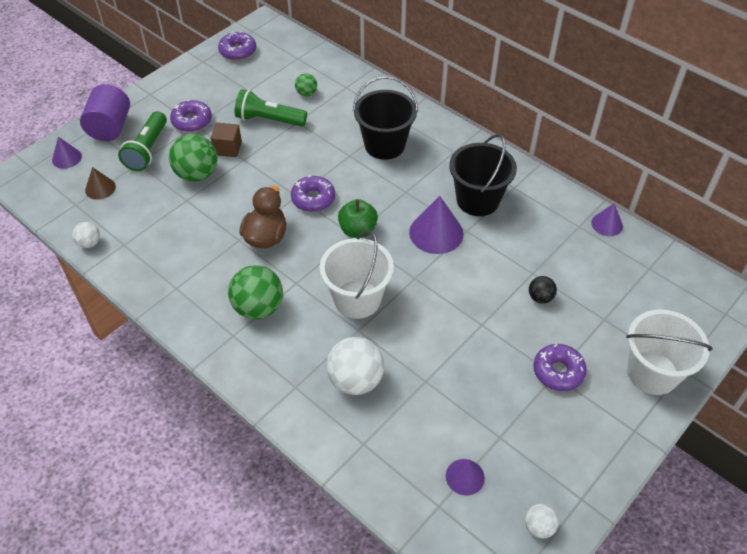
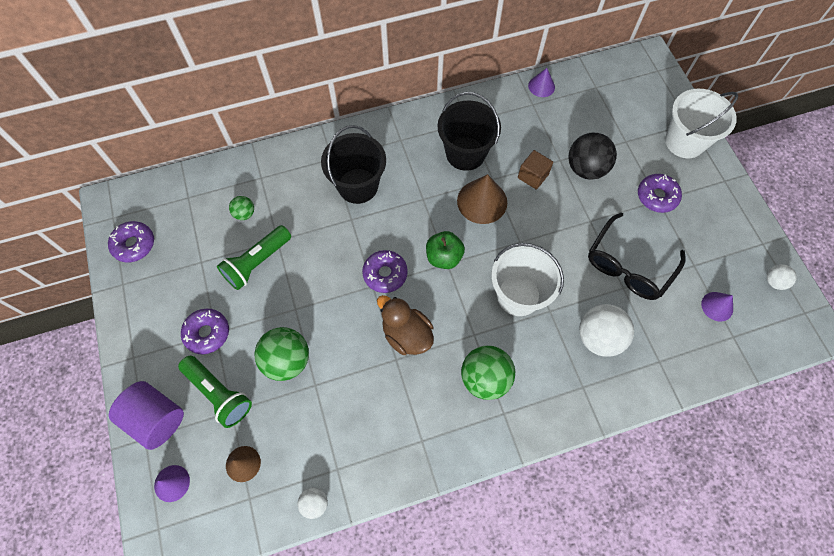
camera: 60 degrees left, 15 degrees up
brown cube [211,123,242,157] -> brown cube moved to [518,150,553,190]
purple cone [409,196,463,254] -> brown cone [457,174,507,224]
black ball [529,276,557,304] -> black ball [569,133,617,180], size x1.93
none -> black glasses [588,212,686,300]

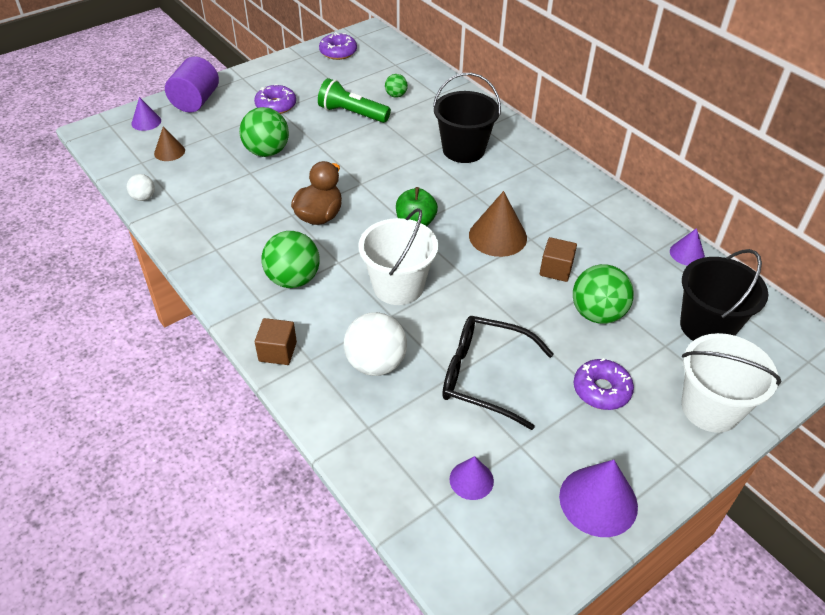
camera: 70 degrees right, 20 degrees down
green flashlight [178,356,252,428] -> none
purple donut [362,250,408,293] -> none
black bucket [438,92,501,171] -> black bucket moved to [680,249,768,341]
black ball [569,133,617,180] -> green ball [573,264,634,324]
white ball [767,264,797,290] -> none
none -> brown cube [255,318,297,365]
none -> purple cone [559,460,638,537]

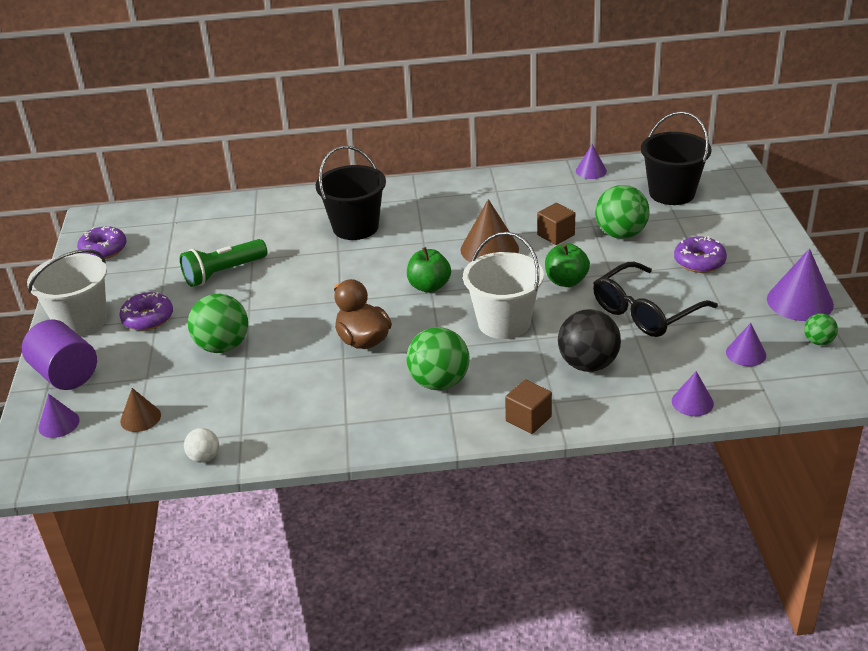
camera: 55 degrees left, 10 degrees down
white ball [344,312,407,376] -> black ball [558,309,621,372]
green ball [385,74,408,97] -> green ball moved to [804,313,838,345]
white bucket [681,333,781,433] -> white bucket moved to [27,249,107,337]
none -> green apple [545,243,590,287]
none -> purple cone [672,371,714,416]

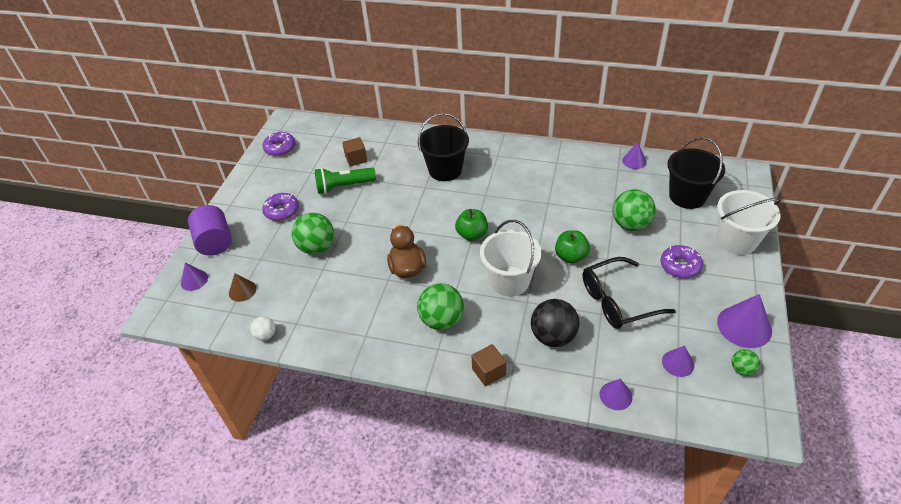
camera: 20 degrees right, 10 degrees up
white bucket [27,249,107,337] -> white bucket moved to [717,190,781,255]
brown cone [461,199,519,262] -> none
brown cube [537,203,575,245] -> brown cube moved to [342,137,367,167]

